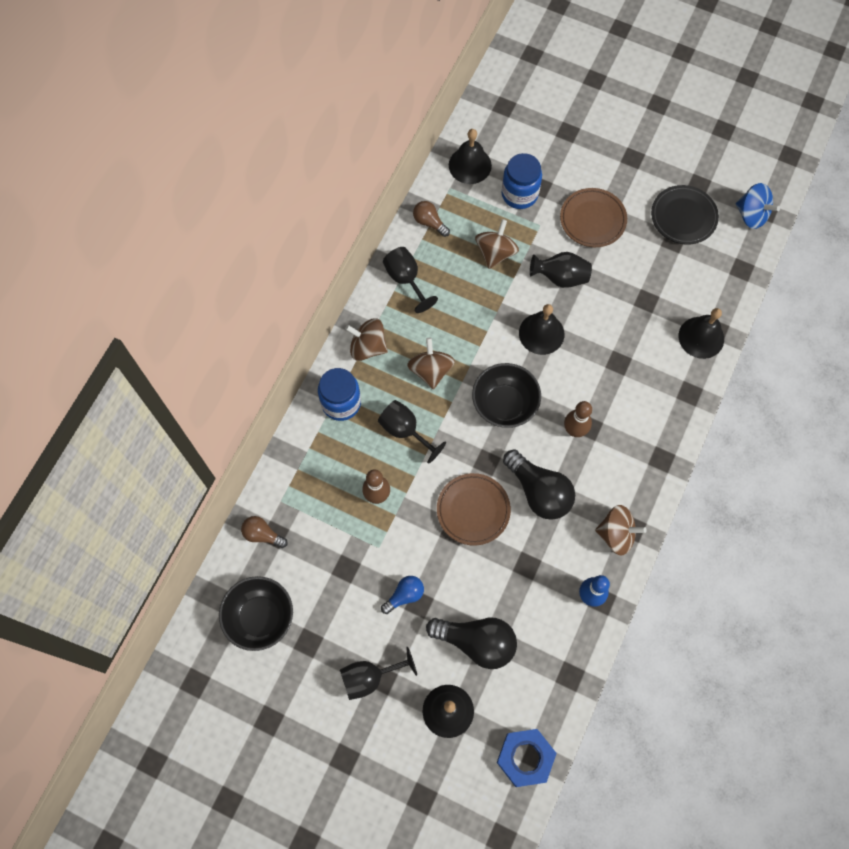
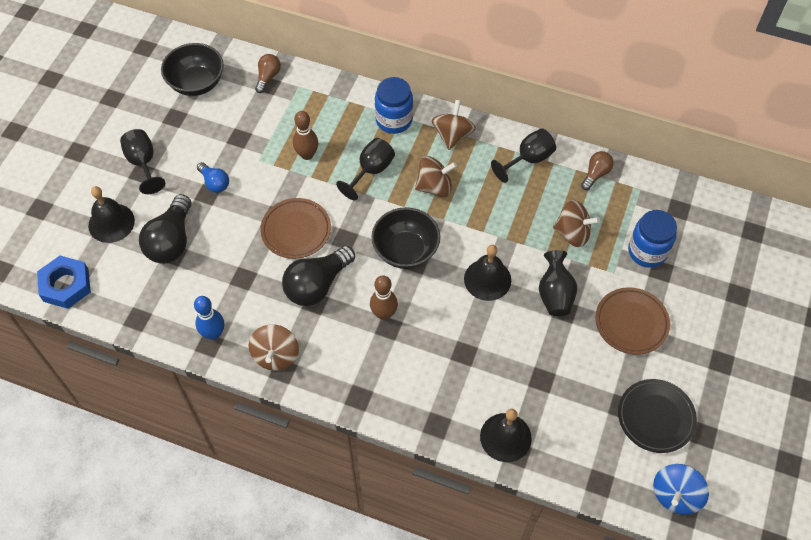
camera: 85 degrees right, 10 degrees down
black bell [449,129,492,184] -> none

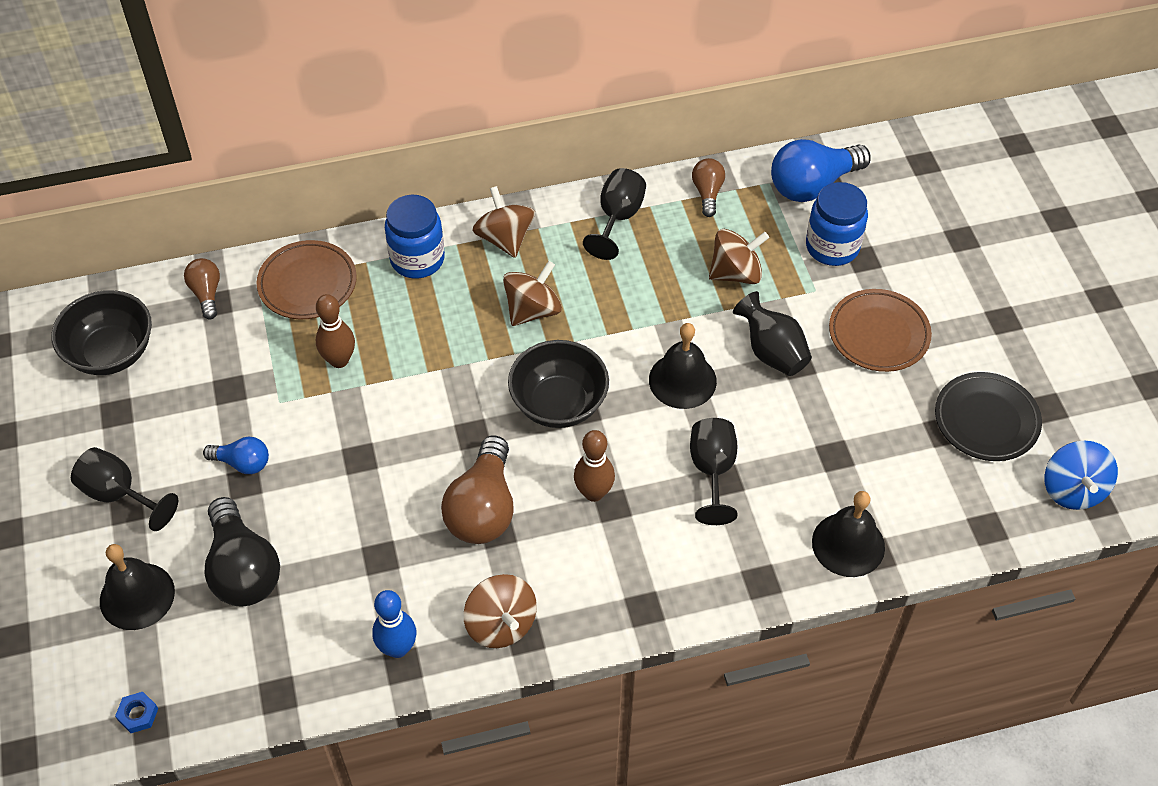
camera: 35 degrees left, 5 degrees down
blue nut [37,256,91,309] -> blue nut [115,692,158,733], size x0.46
brown plate [260,198,331,259] -> brown plate moved to [257,240,357,319]
black light bulb [282,245,355,306] -> brown light bulb [441,436,514,544]
black goblet [336,138,395,200] -> black goblet moved to [690,418,738,525]
none -> blue light bulb [771,139,871,202]

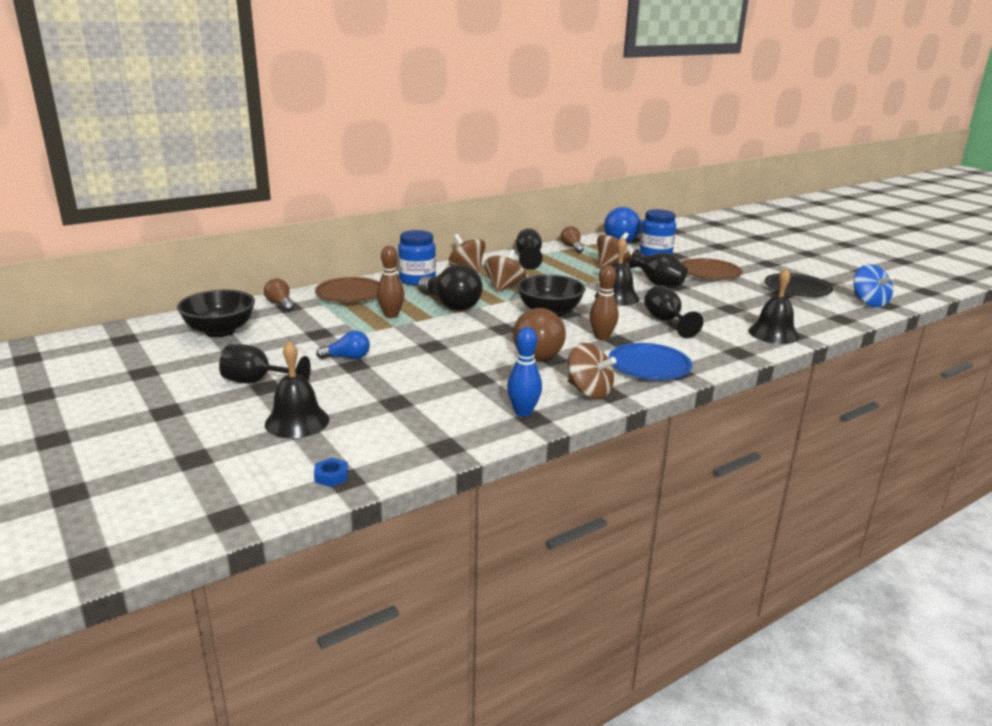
camera: 20 degrees left, 30 degrees down
black light bulb [205,497,280,606] -> black light bulb moved to [418,264,483,311]
none -> blue plate [609,343,692,380]

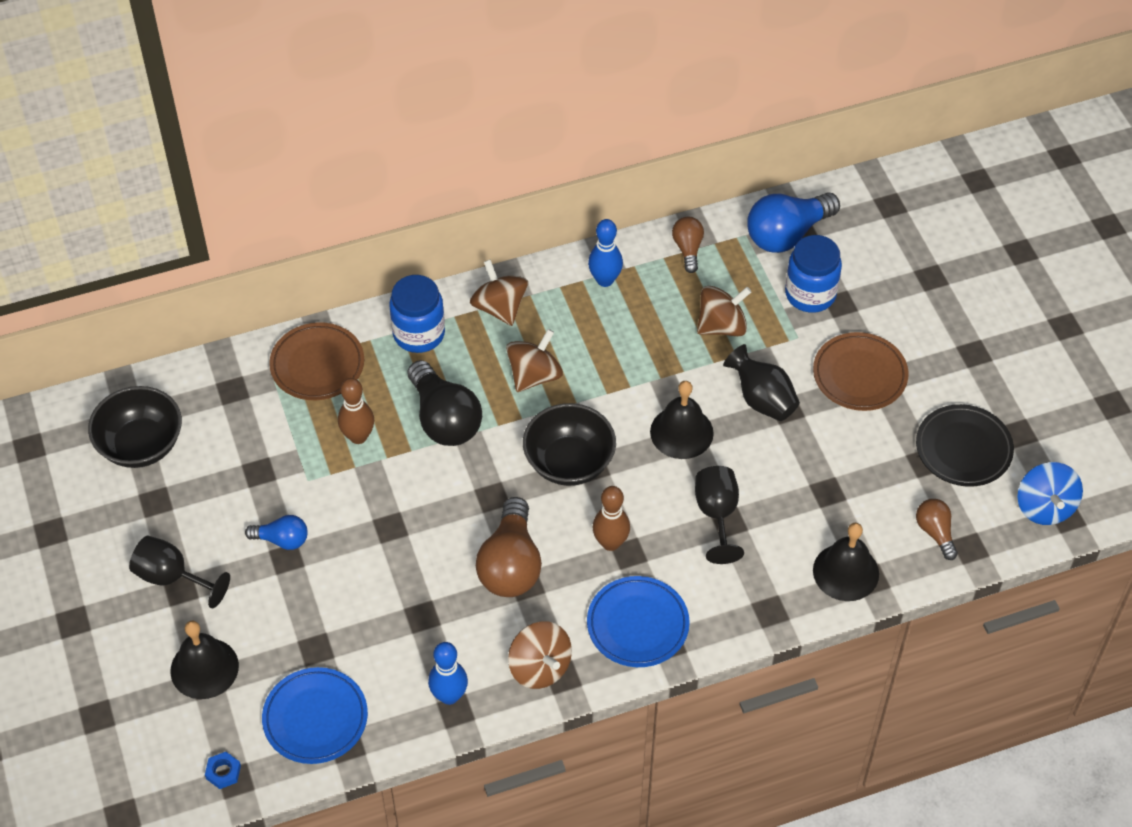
camera: 15 degrees right, 30 degrees up
brown light bulb [264,278,294,312] -> brown light bulb moved to [916,499,958,560]
black goblet [516,228,543,270] -> blue bowling pin [588,219,623,287]
none -> blue plate [262,667,368,764]

